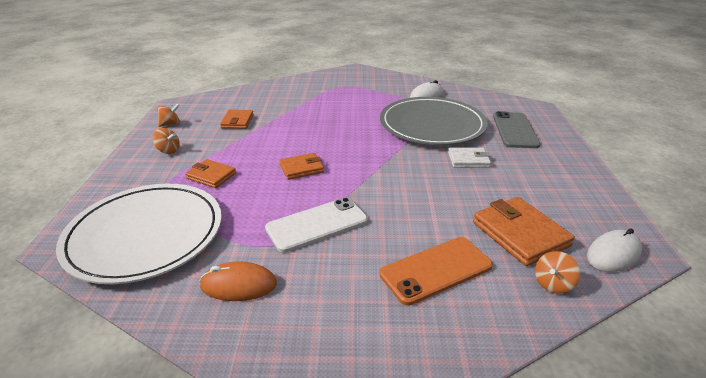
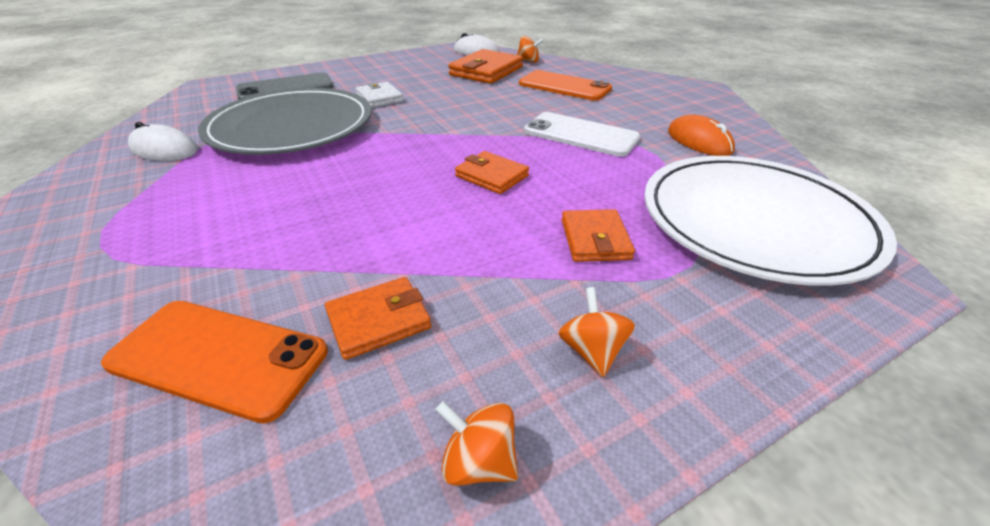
camera: 120 degrees left, 5 degrees up
none -> orange phone [101,301,328,423]

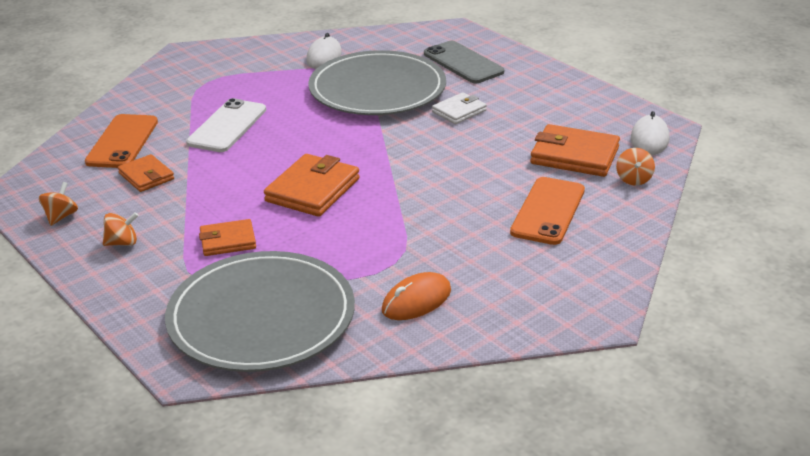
camera: 80 degrees right, 5 degrees down
orange wallet [455,151,529,194] -> orange wallet [264,154,360,217], size x1.64
white phone [524,112,640,157] -> white phone moved to [186,98,266,152]
white plate [644,156,897,286] -> grey plate [165,251,355,372]

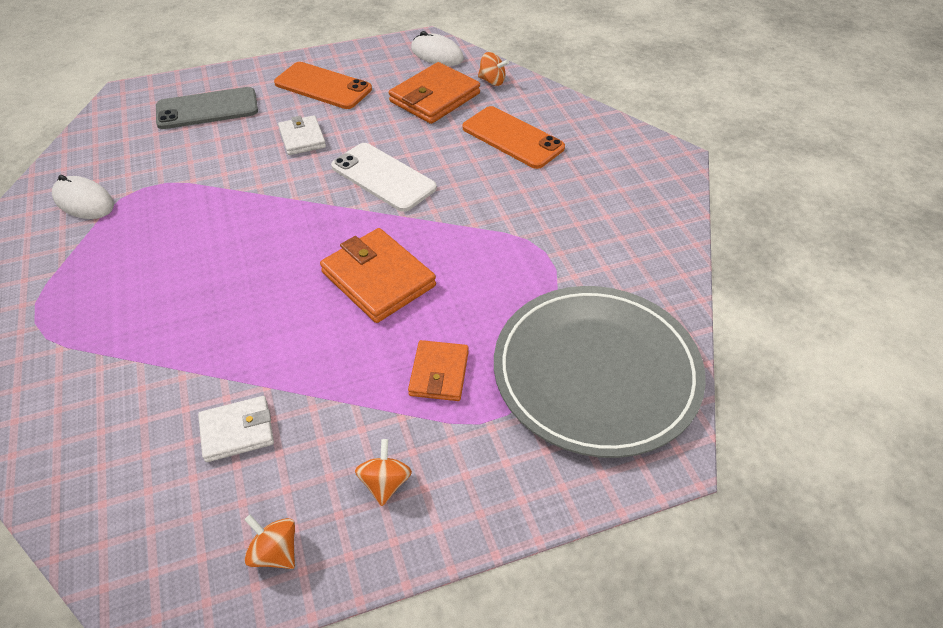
camera: 70 degrees left, 15 degrees up
orange phone [85,114,158,168] -> orange phone moved to [274,62,372,109]
orange wallet [118,154,174,192] -> white wallet [198,396,274,462]
white phone [186,98,266,152] -> white phone moved to [331,143,437,212]
grey plate [308,50,446,115] -> none
orange mouse [382,272,451,320] -> none

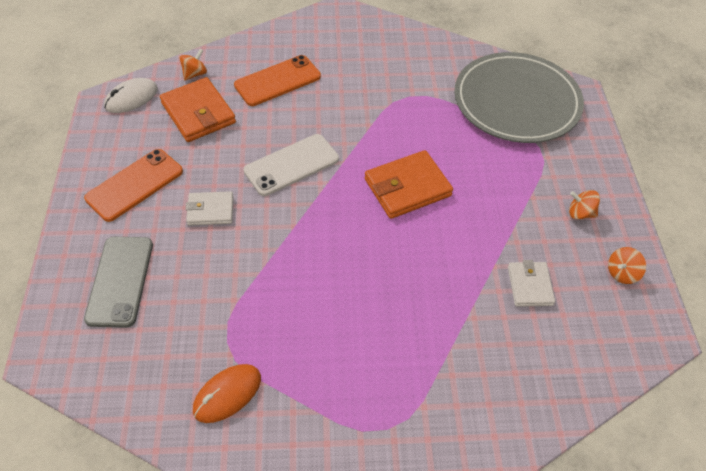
camera: 75 degrees left, 5 degrees up
white mouse [52,175,114,219] -> orange mouse [193,364,261,423]
orange wallet [408,340,469,401] -> none

